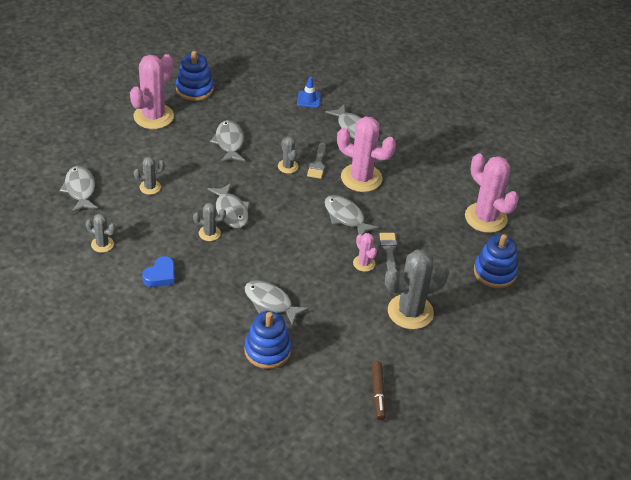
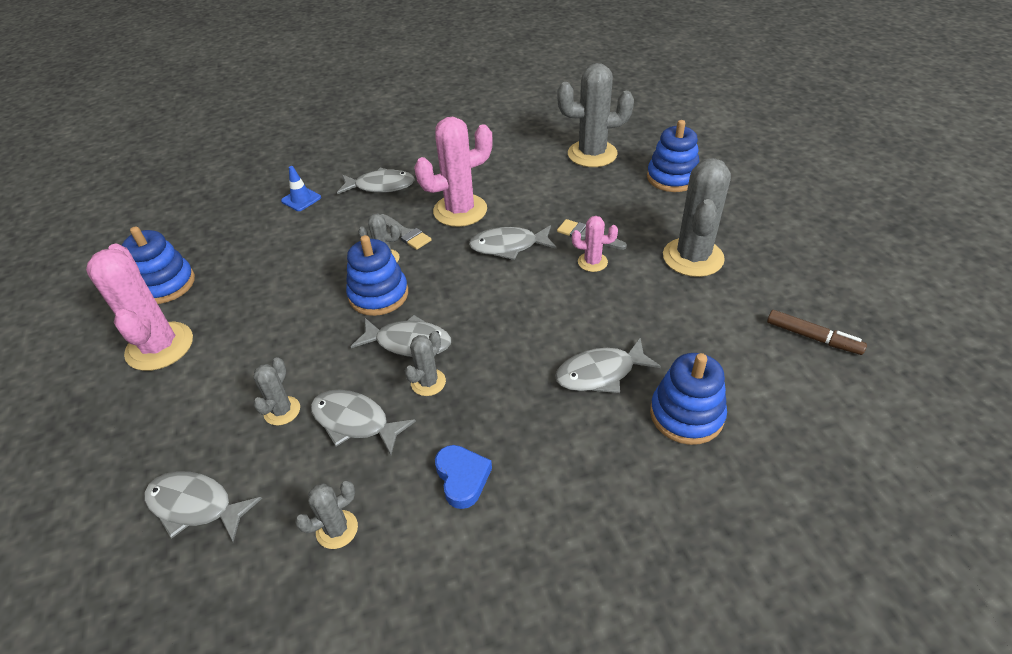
camera: 50 degrees left, 0 degrees up
grey fish [210,120,245,162] -> grey fish moved to [311,389,416,455]
pink cactus [465,154,519,233] -> grey cactus [557,63,634,167]
none -> blue stacking toy [346,235,408,316]

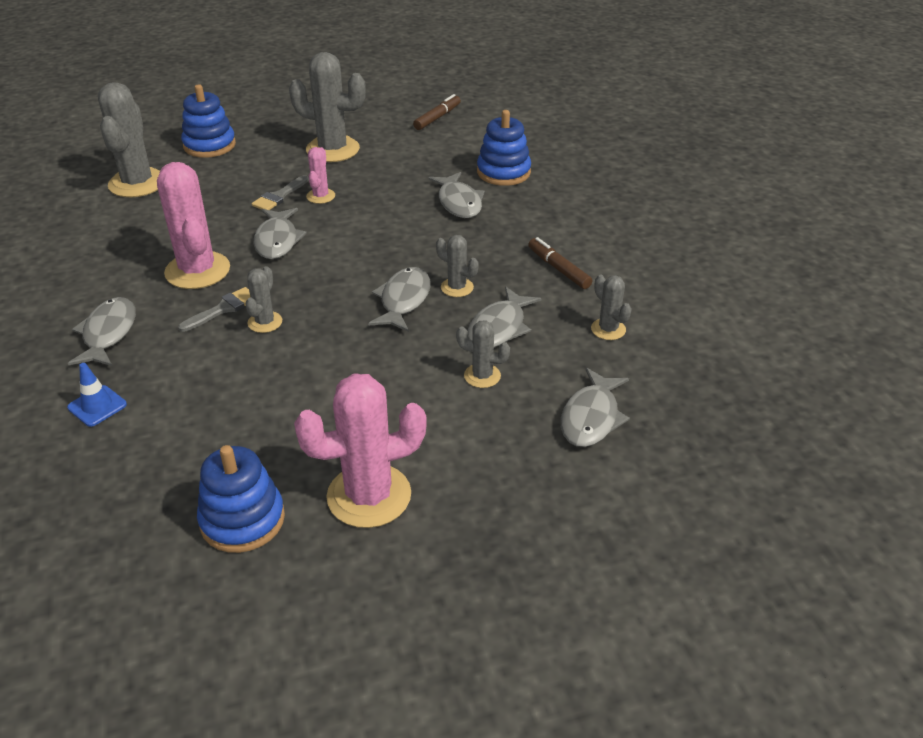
camera: 90 degrees left, 5 degrees down
blue stacking toy [346,235,408,316] -> none
blue heart [435,445,492,509] -> brown marker [528,237,592,289]

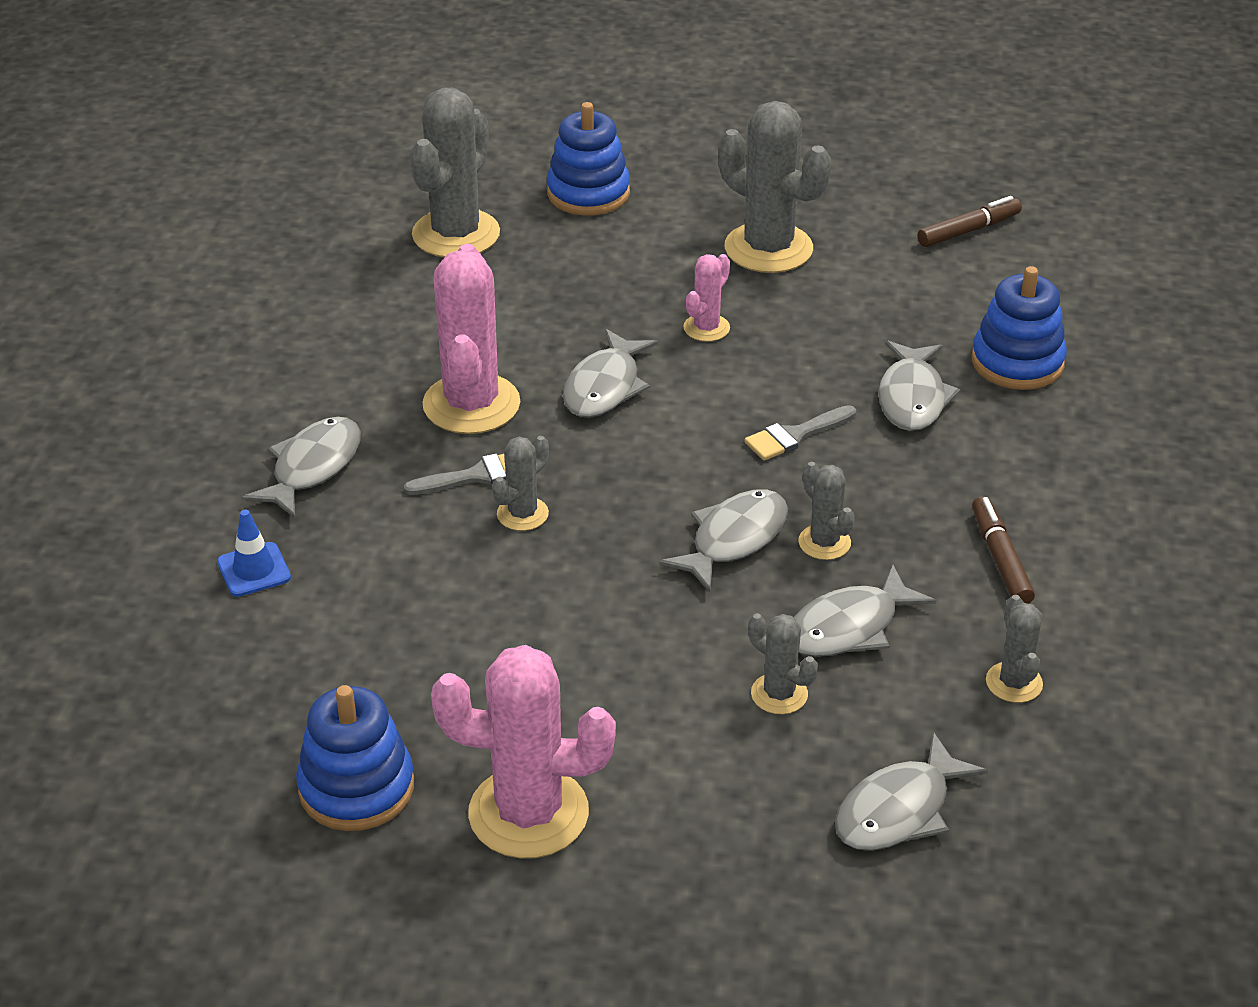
camera: 25 degrees right, 0 degrees up
grey brush [252,175,309,210] -> grey brush moved to [744,405,856,461]

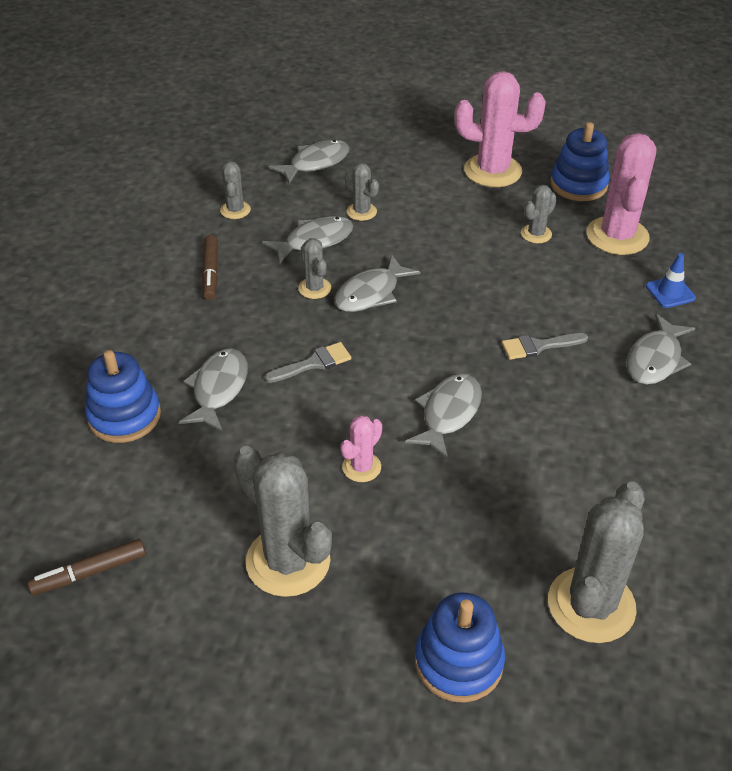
camera: 175 degrees left, 5 degrees up
pink cactus [423,244,520,434] -> pink cactus moved to [586,133,656,255]
grey cactus [492,436,549,531] -> grey cactus moved to [521,185,557,243]

